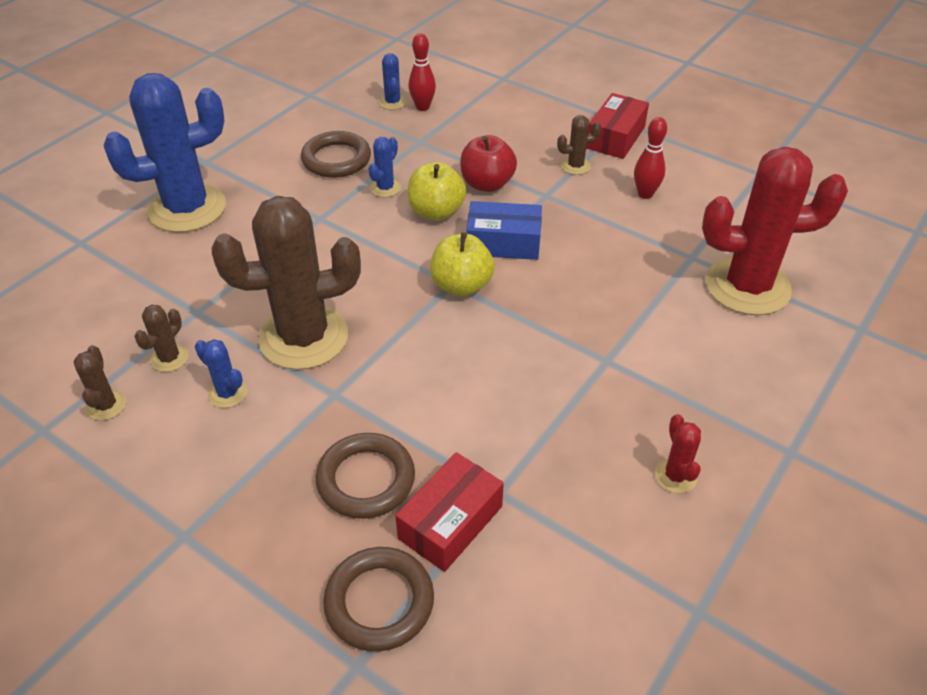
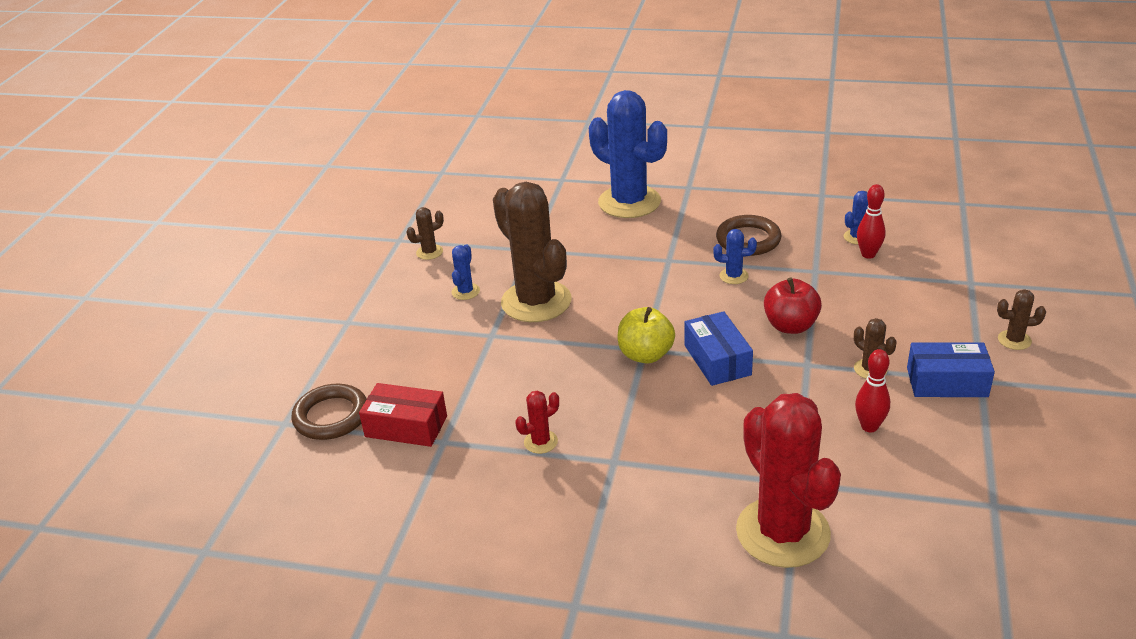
camera: 70 degrees right, 10 degrees down
brown cactus [134,305,188,372] -> brown cactus moved to [997,289,1046,350]
brown ring [316,433,415,519] -> none
yellow apple [408,162,466,221] -> none
red box [586,93,649,159] -> blue box [907,343,995,397]
red cactus [655,414,701,493] -> red cactus moved to [515,390,559,454]

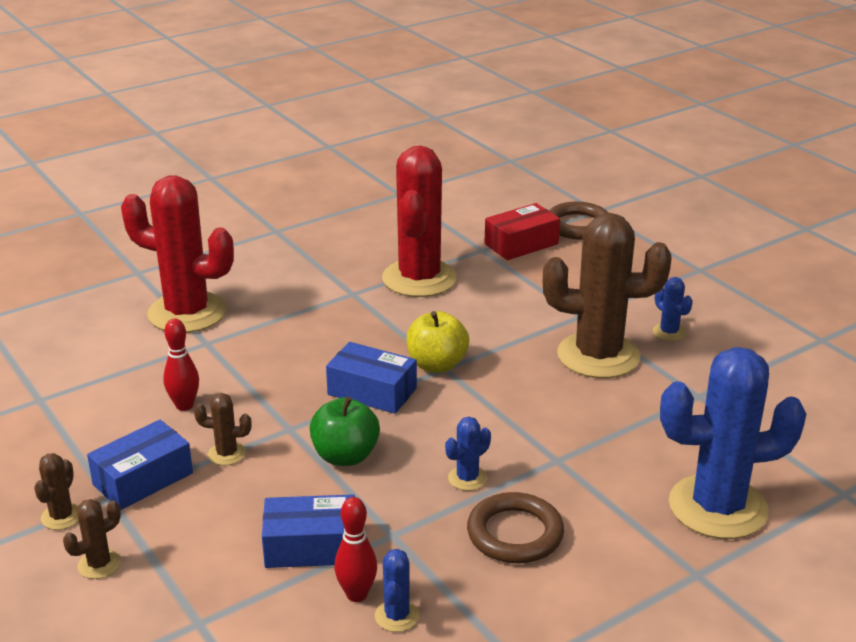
camera: 130 degrees right, 5 degrees down
brown cactus [406,207,444,260] -> brown cactus moved to [34,453,79,530]
red cactus [515,390,559,454] -> red cactus [382,146,457,297], size x2.43
red apple [764,277,822,334] -> green apple [310,396,380,466]
none -> blue box [262,494,355,568]

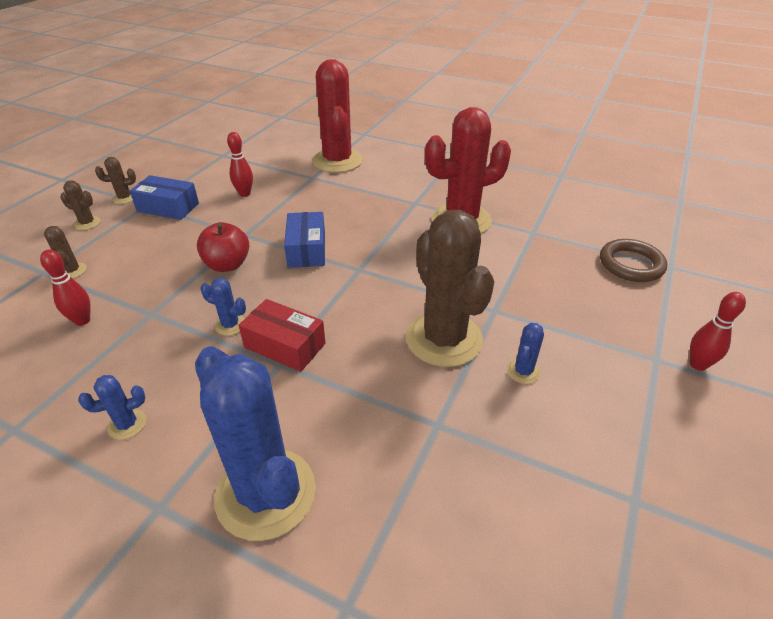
camera: 60 degrees right, 10 degrees up
brown cactus [194,393,252,465] -> brown cactus moved to [44,226,87,279]
blue box [262,494,355,568] -> none
green apple [310,396,380,466] -> red apple [197,222,249,272]
blue cactus [375,549,419,632] -> blue cactus moved to [78,375,146,440]
yellow apple [406,311,469,373] -> none
brown ring [467,492,564,563] -> none
red box [485,203,560,260] -> red box moved to [239,299,326,372]
none -> red bowling pin [690,292,746,371]

